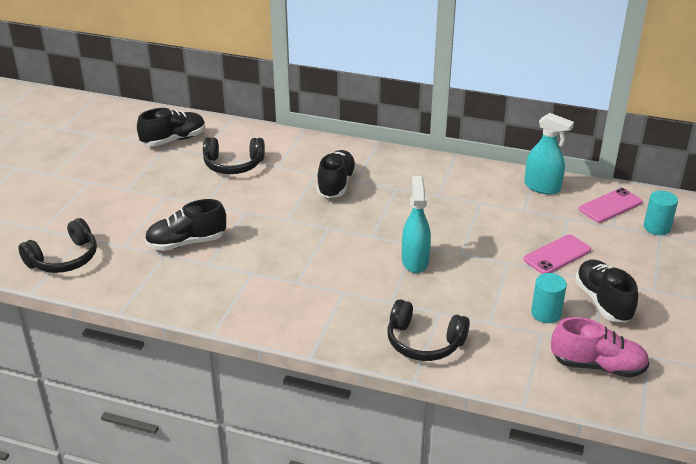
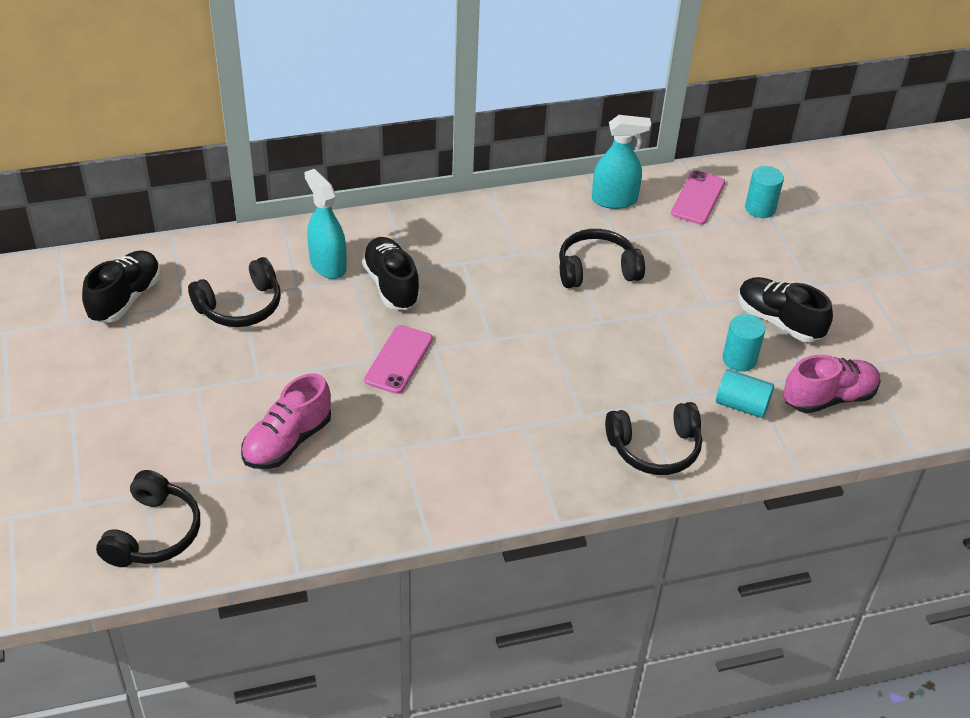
camera: 35 degrees left, 10 degrees up
black shoe [145,199,226,251] -> pink shoe [241,373,331,469]
turquoise spray bottle [402,176,431,273] -> turquoise spray bottle moved to [304,169,347,279]
pink phone [523,234,591,274] -> pink phone moved to [364,325,433,394]
none -> black headphones [559,229,645,288]
none -> turquoise cylinder [716,369,774,418]

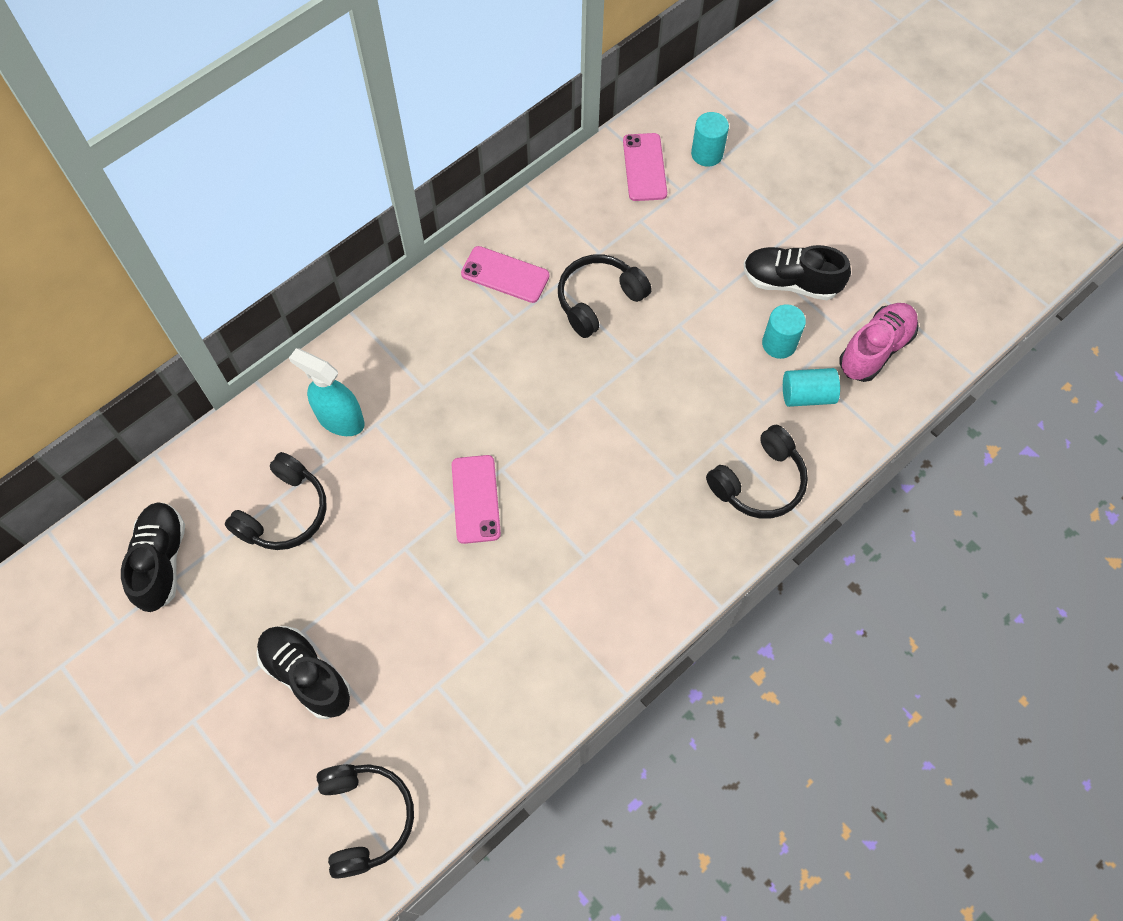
camera: 25 degrees left, 20 degrees up
pink shoe [241,373,331,469] -> none
black shoe [361,237,421,310] -> black shoe moved to [257,626,351,719]
turquoise spray bottle [592,115,651,209] -> none
none -> pink phone [461,246,550,303]

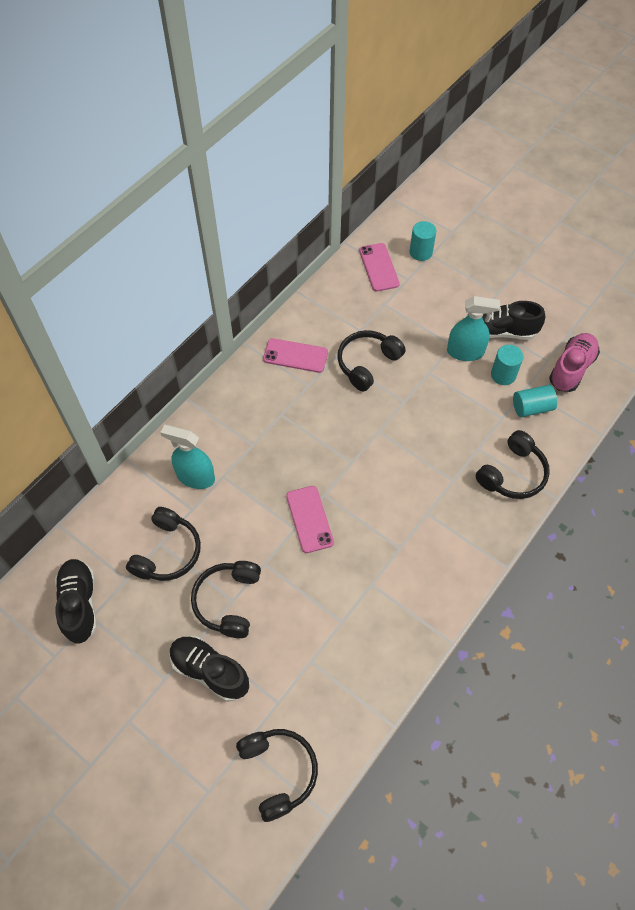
camera: 10 degrees left, 5 degrees down
none -> black headphones [191,561,261,638]
none -> turquoise spray bottle [447,296,500,361]

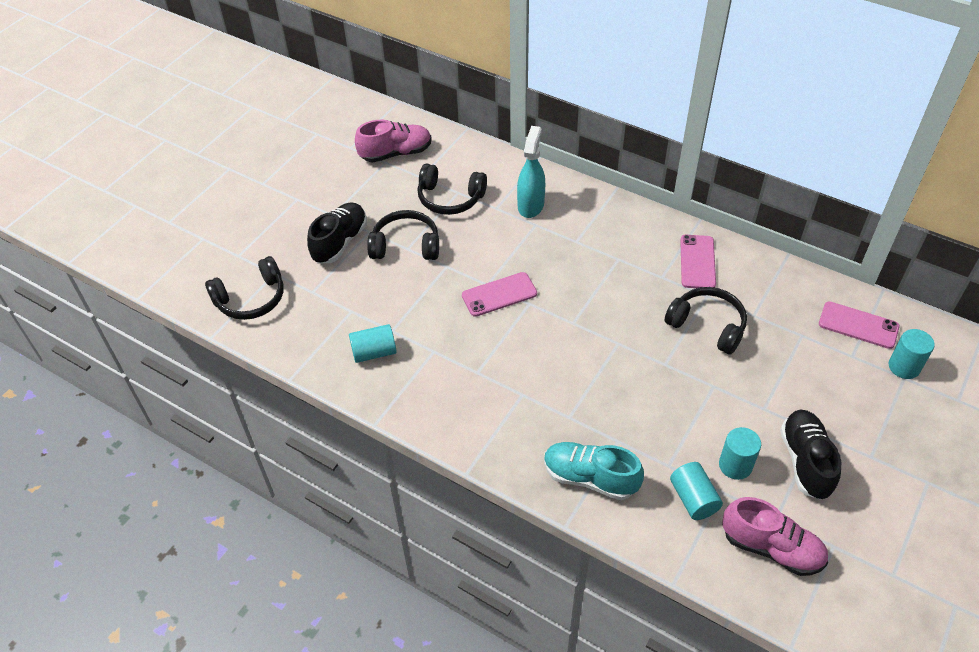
camera: 85 degrees right, 10 degrees down
black shoe [55,559,97,643] -> pink shoe [355,120,432,163]
pink phone [359,243,400,292] -> pink phone turned 45 degrees clockwise [819,301,900,349]
turquoise spray bottle [447,296,500,361] -> none
black headphones [476,430,550,499] -> turquoise shoe [544,442,644,500]
none -> turquoise cylinder [349,324,397,363]

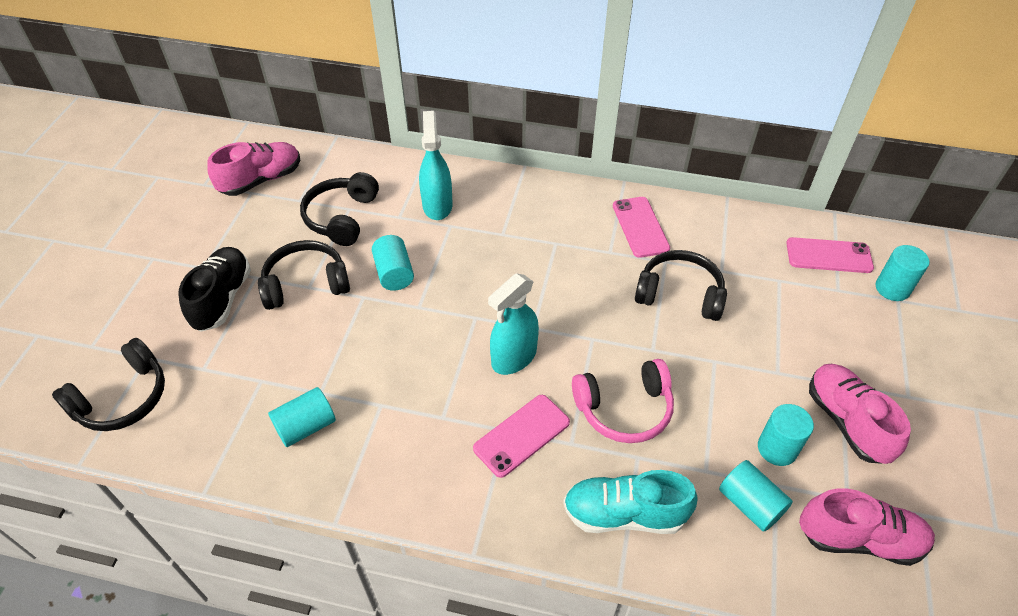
camera: 20 degrees left, 0 degrees up
black headphones [418,163,487,215] -> black headphones turned 105 degrees clockwise [300,172,379,246]
pink phone [462,272,537,317] -> pink phone moved to [473,395,570,478]
black shoe [780,410,841,500] -> pink shoe [809,364,911,464]
none -> turquoise cylinder [372,235,414,291]
none -> turquoise spray bottle [488,273,539,375]
none -> pink headphones [572,359,674,443]

